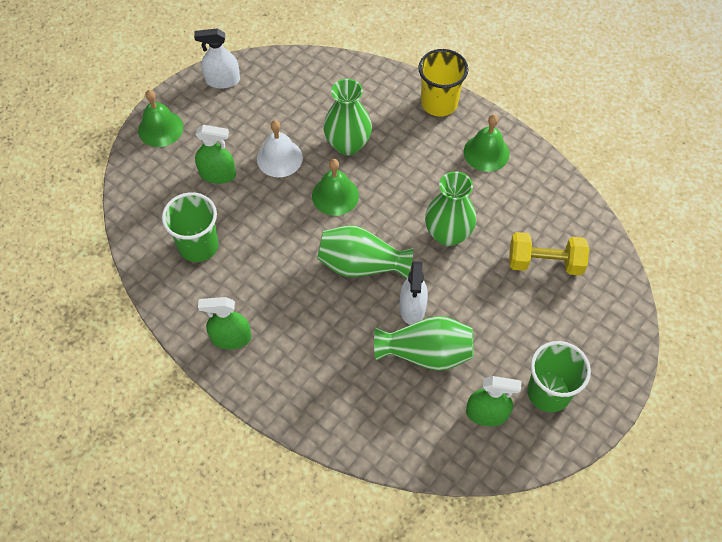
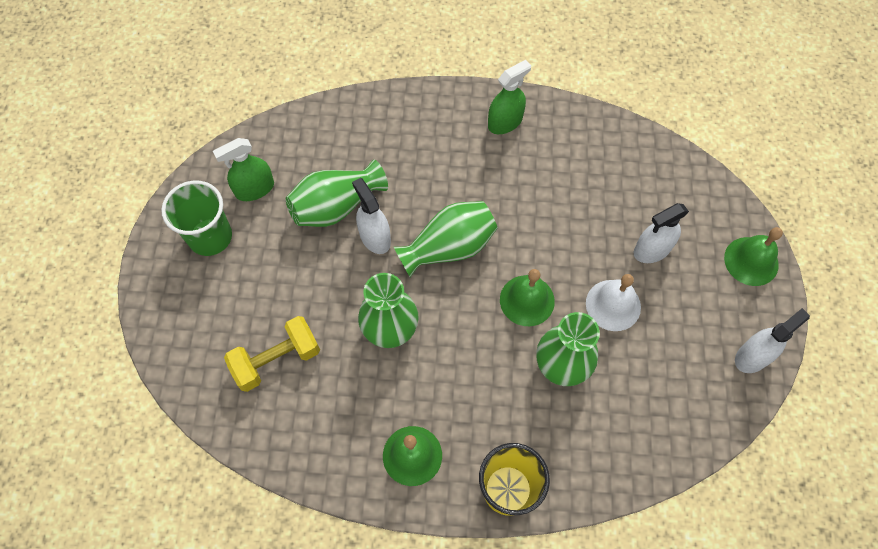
camera: 145 degrees right, 5 degrees up
green cup [162,192,219,262] -> none
green spray bottle [195,125,236,184] -> white spray bottle [634,203,689,263]

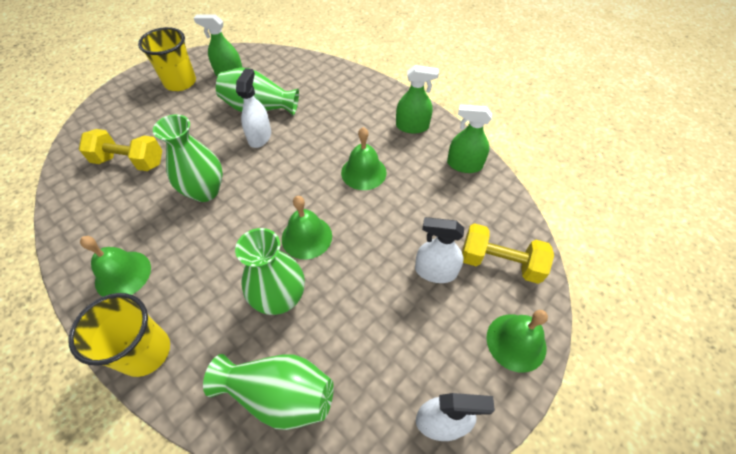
camera: 40 degrees right, 10 degrees down
green cup [161,181,232,256] -> yellow cup [138,27,196,91]
green vase [394,201,498,277] -> green vase moved to [203,354,334,430]
white bell [586,274,641,331] -> none
none -> green bell [341,127,387,190]
none -> green spray bottle [447,104,492,173]
none -> yellow dumbbell [462,223,554,284]

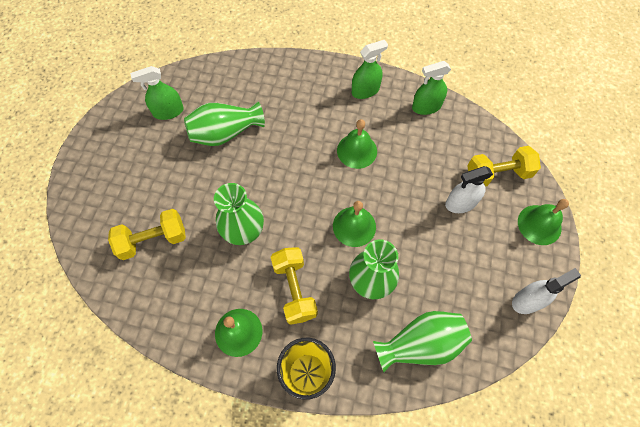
camera: 30 degrees left, 10 degrees up
yellow cup [138,27,196,91] -> none
white spray bottle [236,68,271,148] -> none
none -> yellow dumbbell [271,247,318,325]

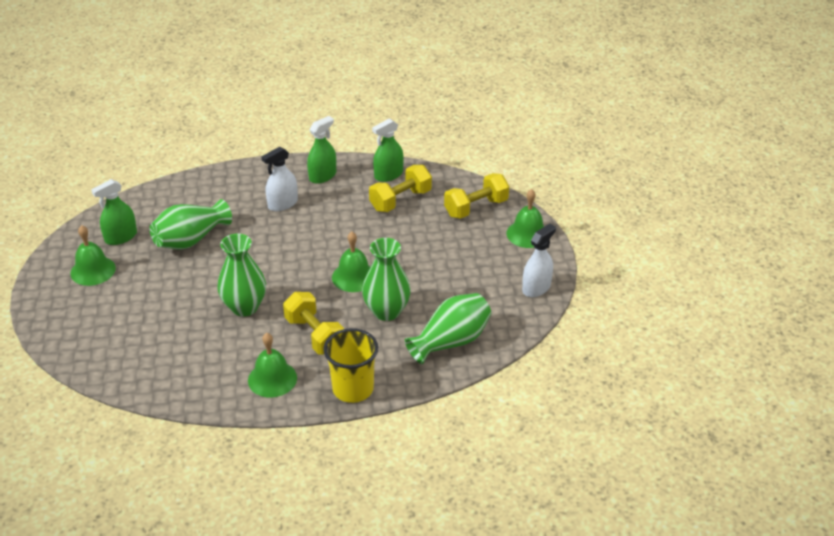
camera: 20 degrees left, 25 degrees down
yellow dumbbell [108,209,186,260] -> yellow dumbbell moved to [369,165,432,212]
green bell [337,119,377,169] -> green bell moved to [70,225,116,286]
white spray bottle [445,166,493,213] -> white spray bottle moved to [261,147,298,211]

